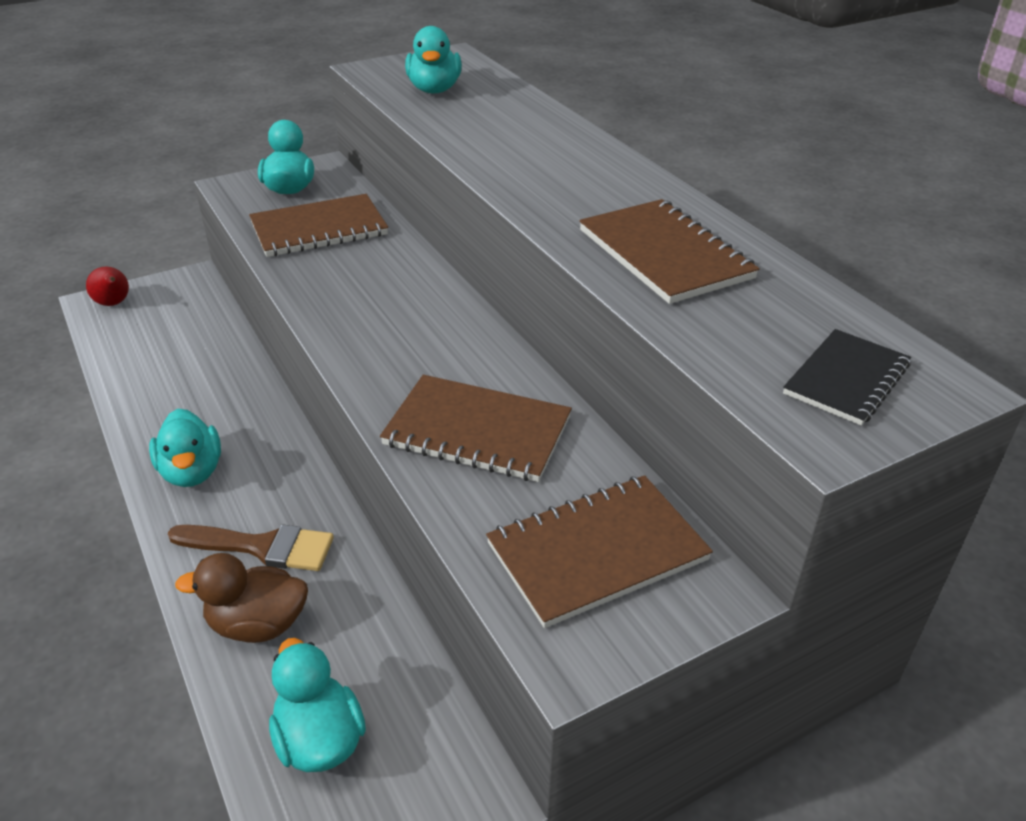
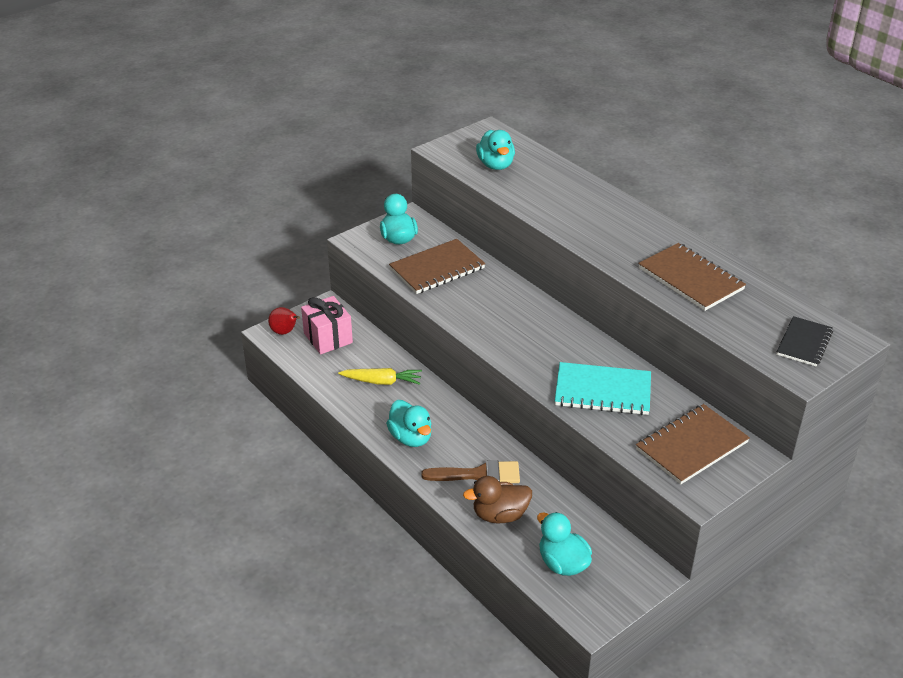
camera: 10 degrees left, 0 degrees up
brown notebook [380,375,572,482] -> turquoise notebook [555,362,651,415]
none -> pink gift [301,296,353,354]
none -> yellow carrot [338,368,422,385]

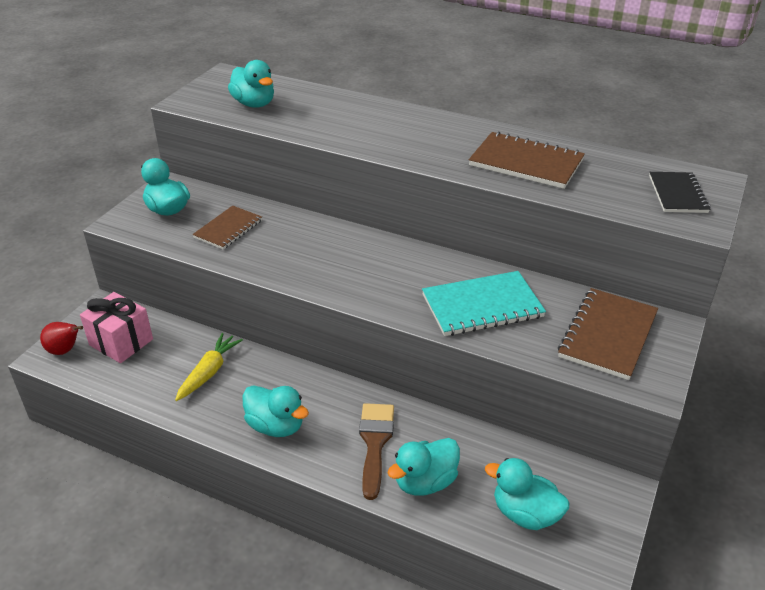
camera: 25 degrees left, 0 degrees up
yellow carrot [338,368,422,385] -> yellow carrot turned 45 degrees counterclockwise [175,333,243,401]
brown notebook [389,239,486,294] -> brown notebook [193,206,262,250], size x0.65
brown brush [421,460,520,483] -> brown brush turned 60 degrees counterclockwise [359,403,394,500]
brown duck [463,476,532,524] -> turquoise duck [387,438,460,496]

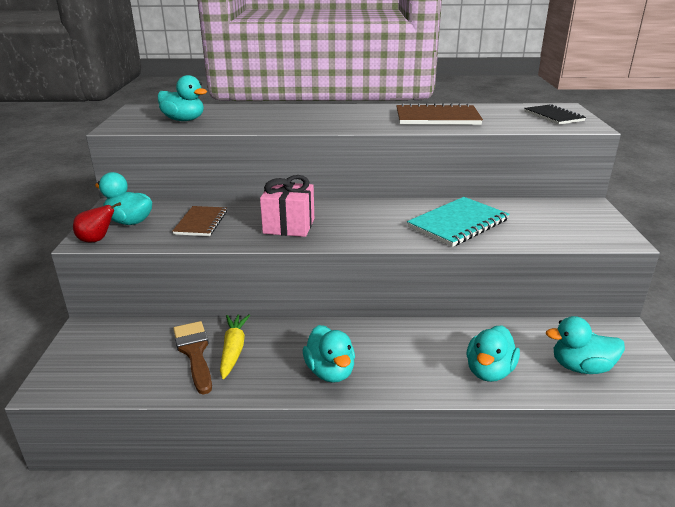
camera: 25 degrees left, 10 degrees down
red pear [40,322,83,355] -> red pear moved to [73,202,121,242]
pink gift [80,292,153,363] -> pink gift moved to [260,175,314,237]
turquoise duck [242,385,309,437] -> turquoise duck turned 60 degrees clockwise [303,325,355,383]
brown brush [359,403,394,500] -> brown brush moved to [173,321,212,395]
brown notebook [558,288,658,380] -> none

